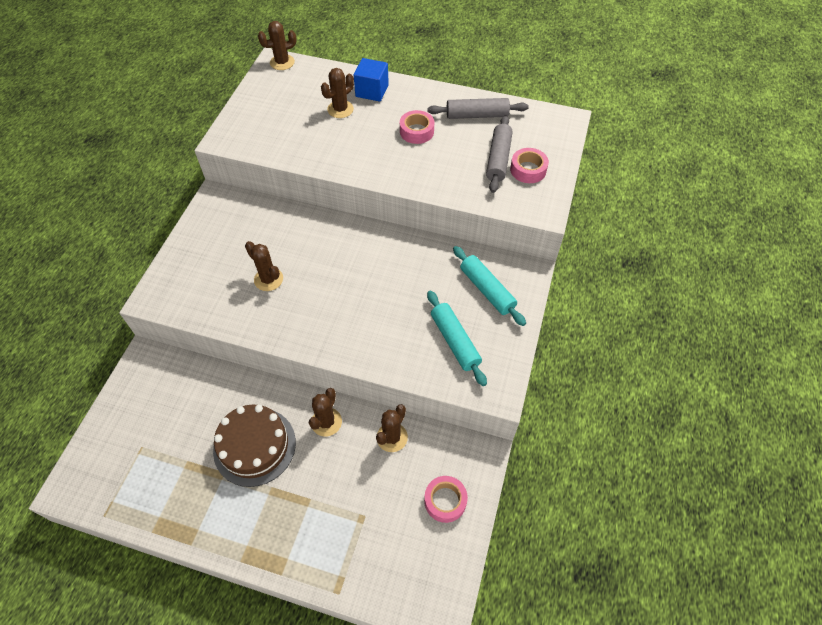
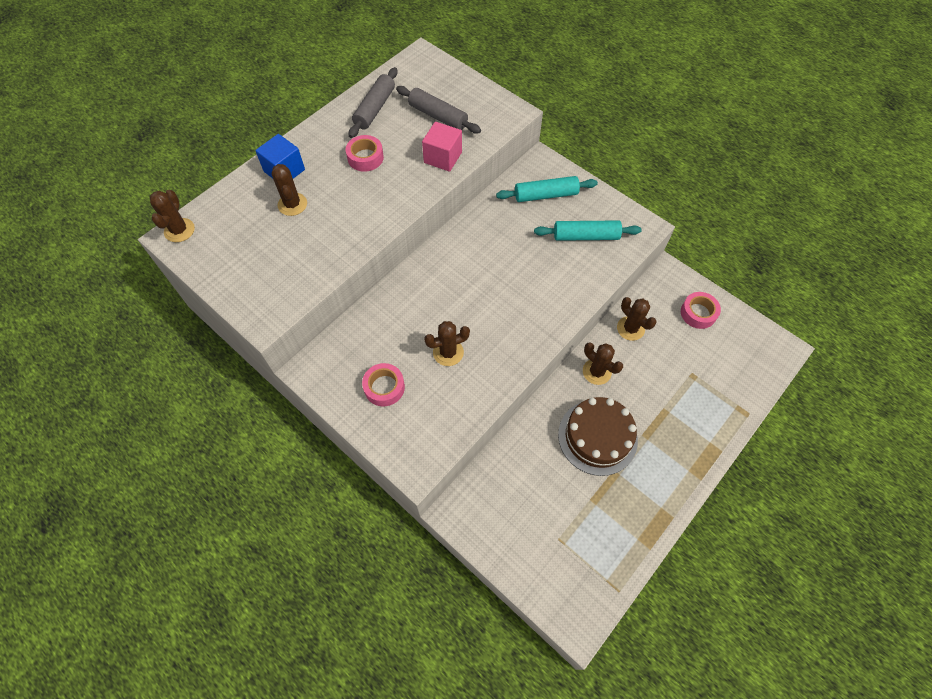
camera: 65 degrees left, 5 degrees up
pink tape [510,148,549,183] -> pink tape moved to [362,363,405,407]
none -> pink cube [422,122,462,172]

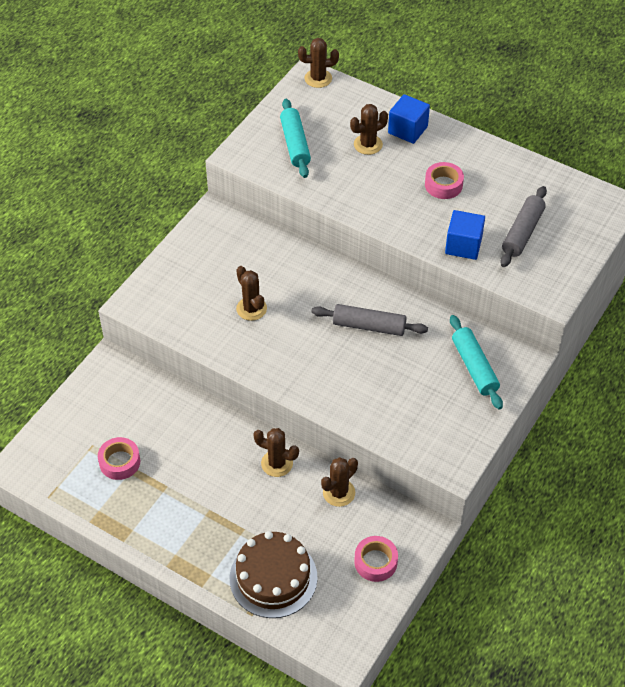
camera: 80 degrees right, 10 degrees down
grey rolling pin [349,67,398,138] -> grey rolling pin moved to [312,304,428,336]
pink tape [362,363,405,407] -> pink tape moved to [98,437,140,480]
pink cube [422,122,462,172] -> blue cube [445,210,485,260]
turquoise rolling pin [534,220,642,241] -> turquoise rolling pin moved to [280,99,311,178]
brown cake [558,397,638,476] -> brown cake moved to [230,531,318,618]
brown cactus [583,343,623,385] -> brown cactus turned 75 degrees clockwise [253,428,299,477]

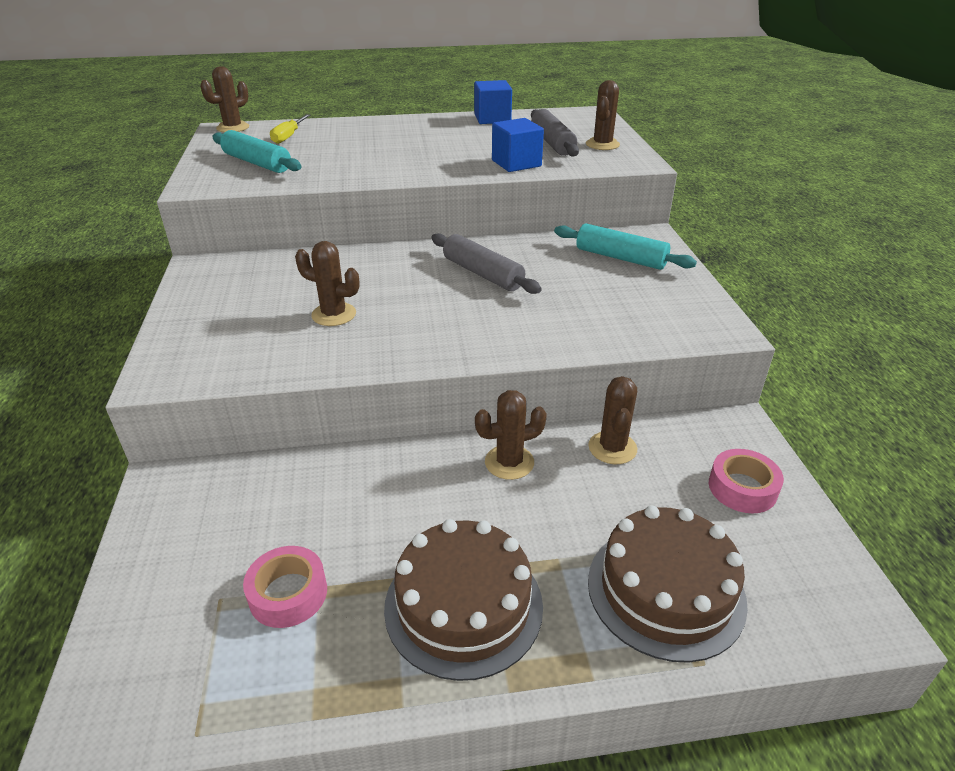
camera: 40 degrees left, 15 degrees down
grey rolling pin [312,304,428,336] -> grey rolling pin turned 75 degrees clockwise [431,233,542,294]
brown cactus [350,104,388,155] -> brown cactus moved to [586,80,620,150]
blue cube [388,94,430,144] -> blue cube moved to [474,80,512,124]
pink tape [425,162,464,199] -> none
none -> yellow screwdriver [270,114,310,144]
none -> brown cake [384,519,543,681]

